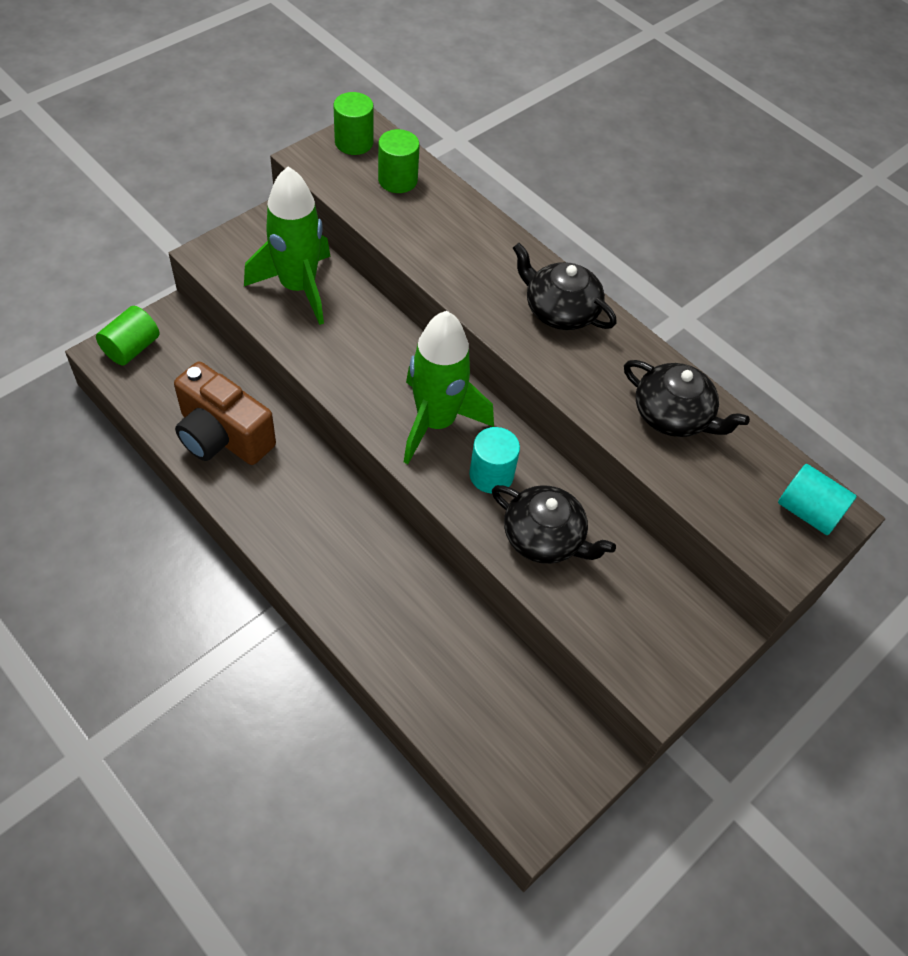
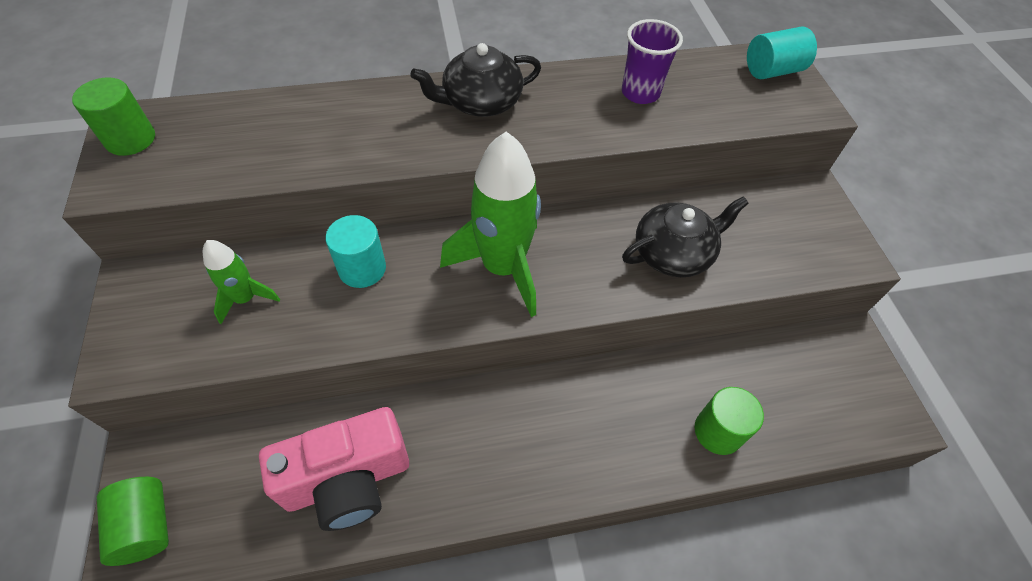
camera: 55 degrees left, 0 degrees up
brown camera [174,362,276,465] -> pink camera [259,407,409,531]
green rocket [244,166,331,325] -> green rocket [203,240,280,324], size x0.51
green cylinder [378,129,420,193] -> green cylinder moved to [694,387,764,455]
turquoise cylinder [469,427,520,493] -> turquoise cylinder moved to [325,215,386,288]
black teapot [624,360,750,437] -> purple cup [622,19,683,104]

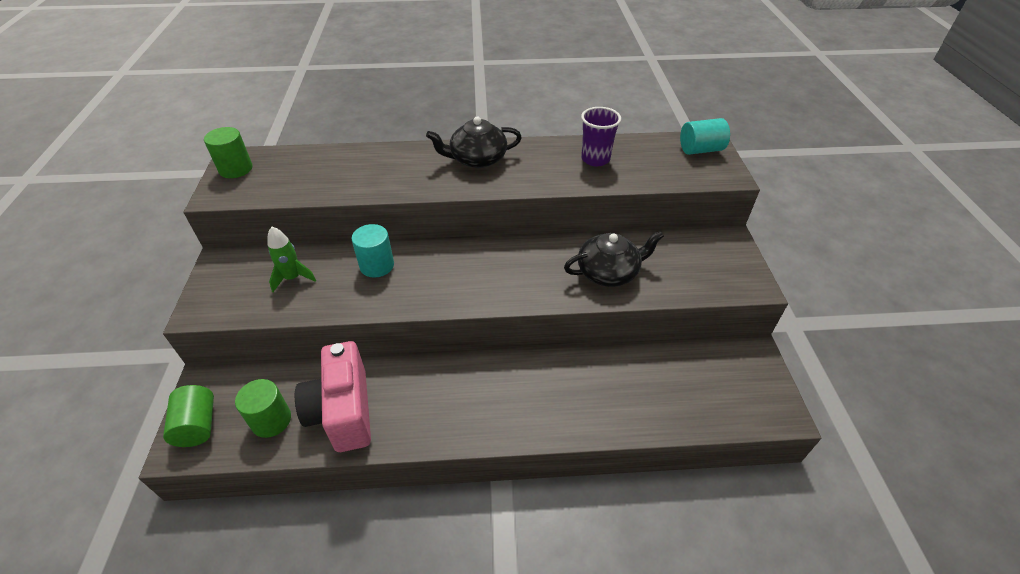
camera: 10 degrees right, 10 degrees down
pink camera [259,407,409,531] -> pink camera turned 90 degrees clockwise [295,341,371,452]
green rocket [440,131,541,317] -> none
green cylinder [694,387,764,455] -> green cylinder moved to [235,379,291,438]

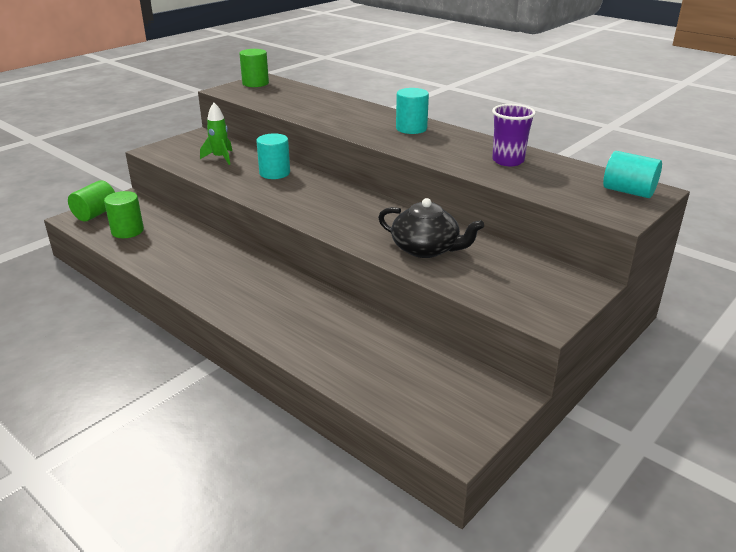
camera: 45 degrees right, 15 degrees down
pink camera [295,341,371,452] -> none
black teapot [426,117,522,168] -> turquoise cylinder [396,88,429,134]

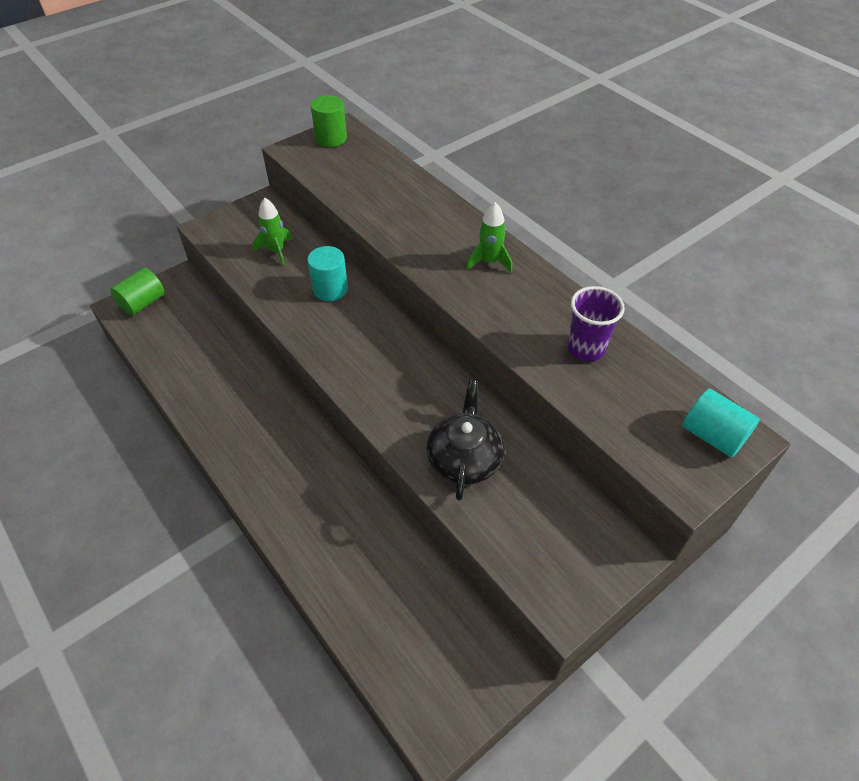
camera: 10 degrees right, 20 degrees up
green cylinder [104,191,144,238] -> none
black teapot [378,198,484,258] -> black teapot turned 120 degrees counterclockwise [427,380,505,501]
turquoise cylinder [396,88,429,134] -> green rocket [466,202,512,273]

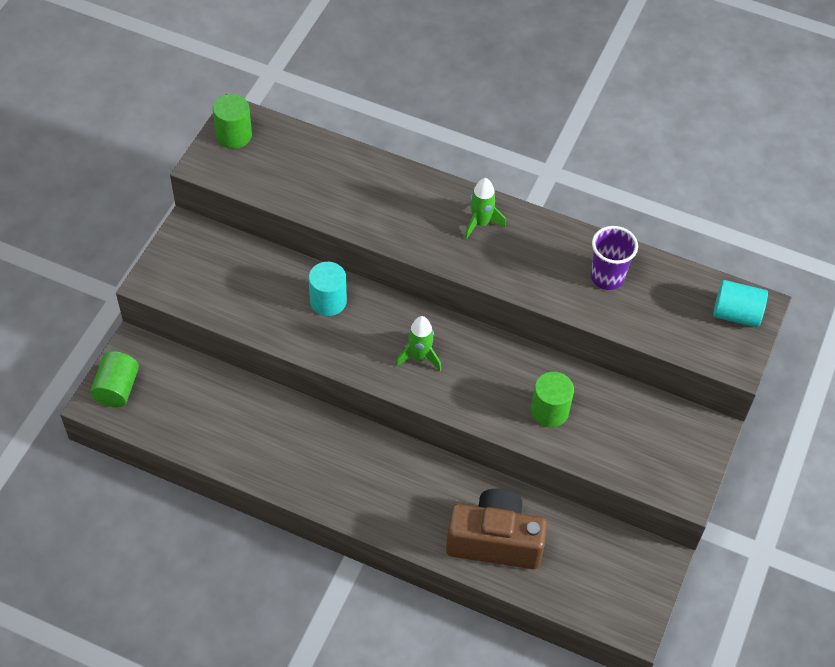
camera: 30 degrees left, 5 degrees up
green rocket [253,198,293,266] -> green rocket moved to [396,316,442,371]
black teapot [427,380,505,501] -> green cylinder [531,372,574,427]
none -> brown camera [446,489,547,569]

